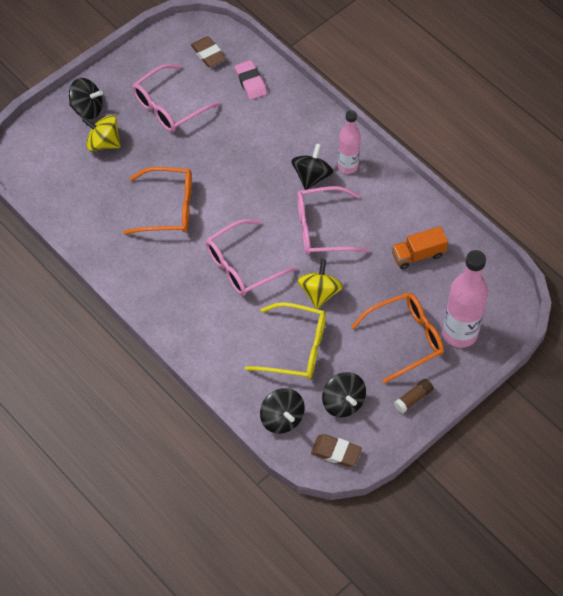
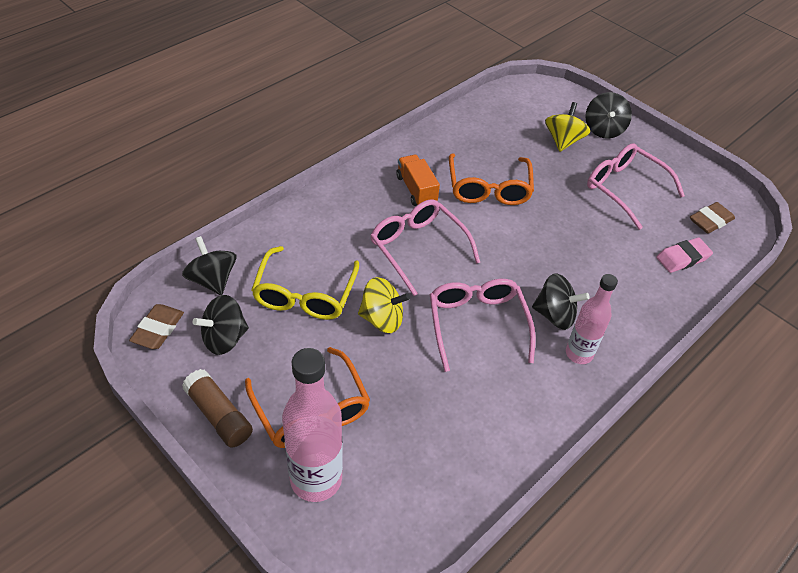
camera: 85 degrees right, 10 degrees down
black spinning top [260,388,305,434] -> black spinning top turned 90 degrees clockwise [182,236,236,295]
orange truck [392,226,448,270] -> orange truck moved to [396,155,440,206]
brown glue stick [394,379,434,414] -> brown glue stick [182,369,253,448], size x1.51

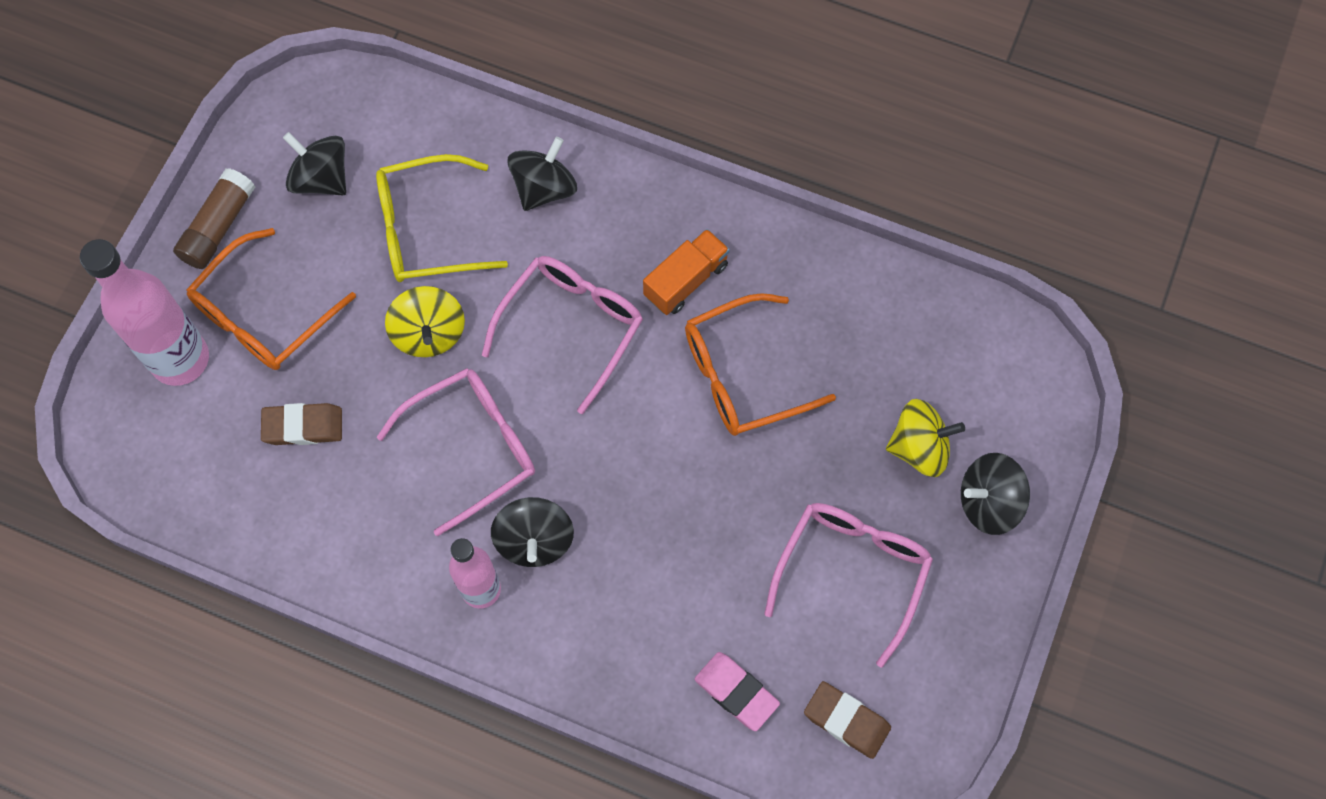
camera: 70 degrees right, 20 degrees up
brown eraser [129,304,184,349] -> brown eraser moved to [261,403,342,445]
black spinning top [182,236,236,295] -> black spinning top moved to [508,137,577,211]

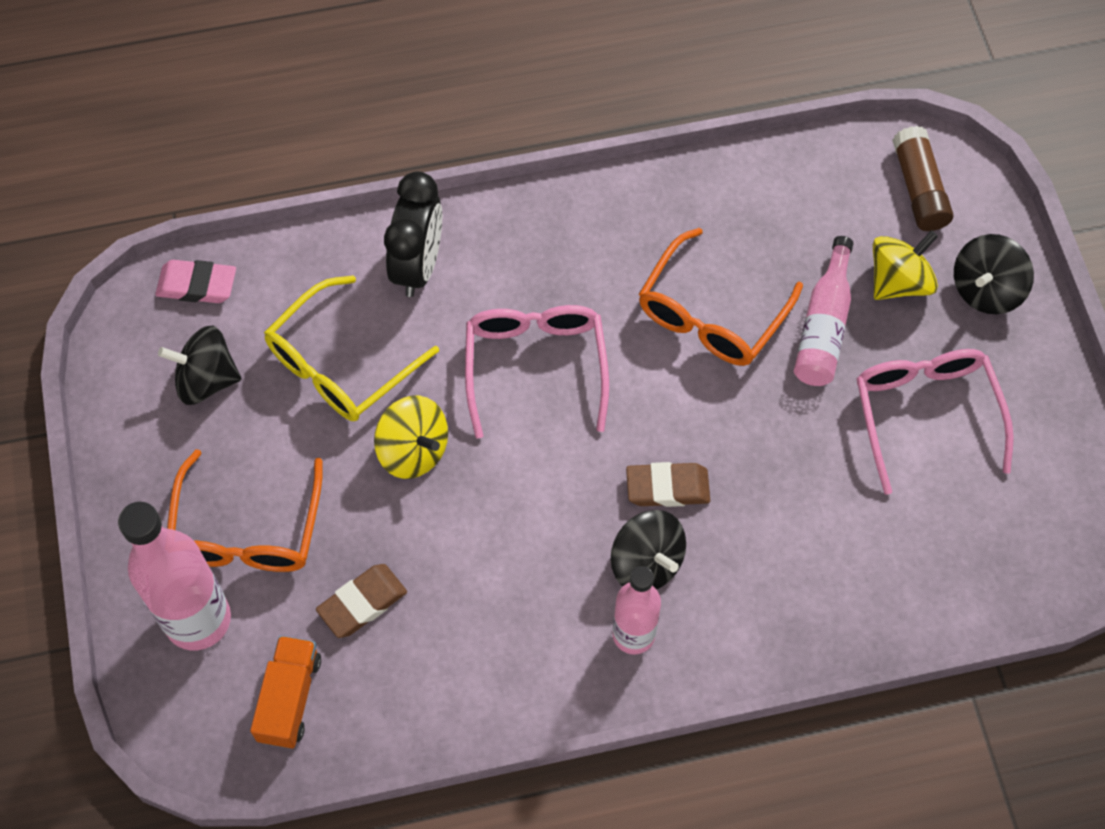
camera: 35 degrees left, 5 degrees down
brown glue stick [173,168,255,269] -> brown glue stick moved to [892,126,953,231]
pink glasses [377,368,535,536] -> none
black spinning top [508,137,577,211] -> black clock [384,171,442,297]
orange truck [643,229,730,315] -> orange truck moved to [250,636,321,748]
pink eraser [695,652,780,731] -> pink eraser moved to [155,260,236,303]
brown eraser [804,681,891,759] -> brown eraser moved to [626,462,710,507]
none -> pink bottle [794,236,854,386]

